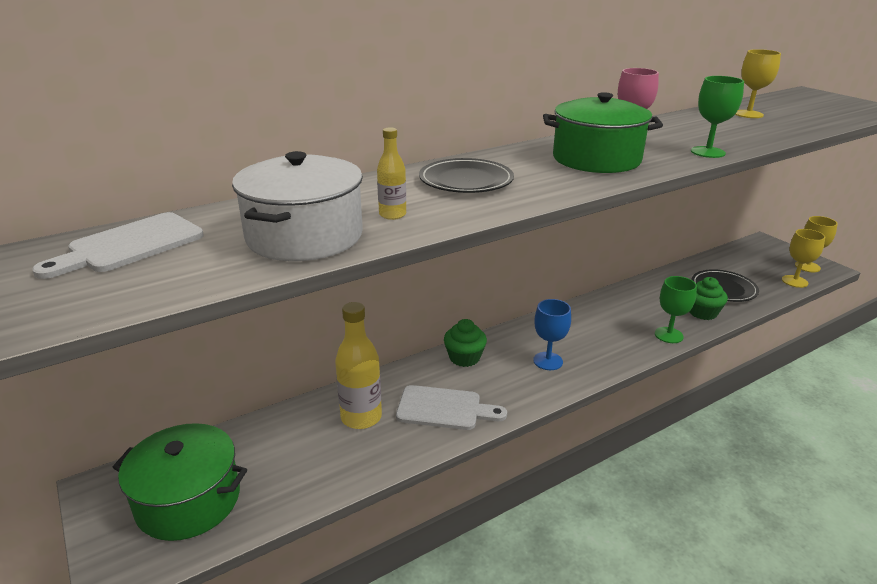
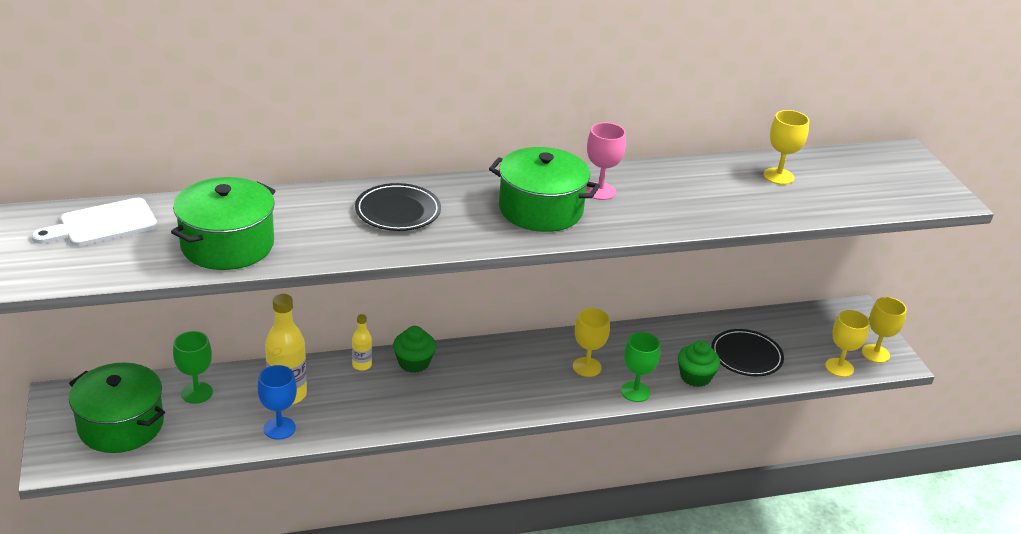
camera: 15 degrees right, 5 degrees up
white pot [232,151,363,261] -> green pot [171,177,276,270]
yellow bottle [377,128,406,220] -> yellow bottle moved to [352,314,372,371]
white cutting board [396,385,507,430] -> none
blue goblet [533,299,571,370] -> blue goblet moved to [258,365,297,440]
green goblet [691,76,744,158] -> green goblet moved to [173,331,213,404]
none -> yellow goblet [573,308,610,377]

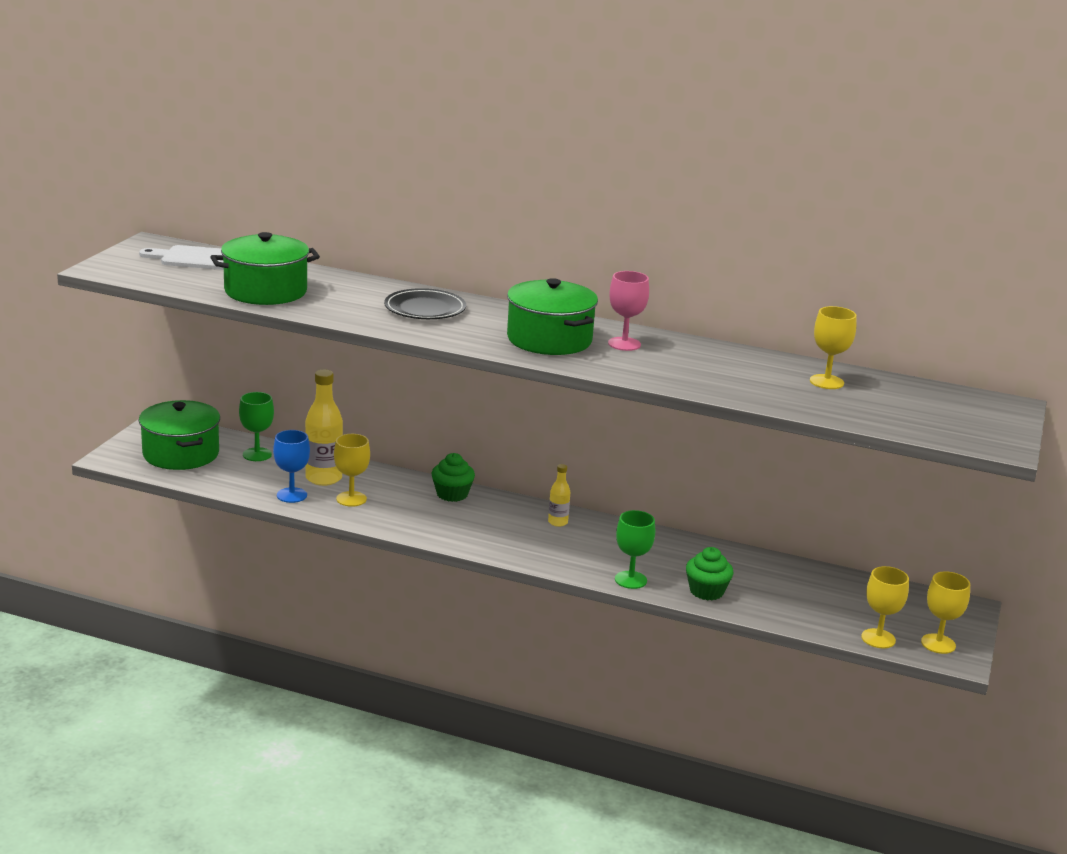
camera: 35 degrees right, 10 degrees down
yellow bottle [352,314,372,371] -> yellow bottle moved to [548,464,570,527]
yellow goblet [573,308,610,377] -> yellow goblet moved to [334,434,370,507]
black plate [711,329,784,376] -> none

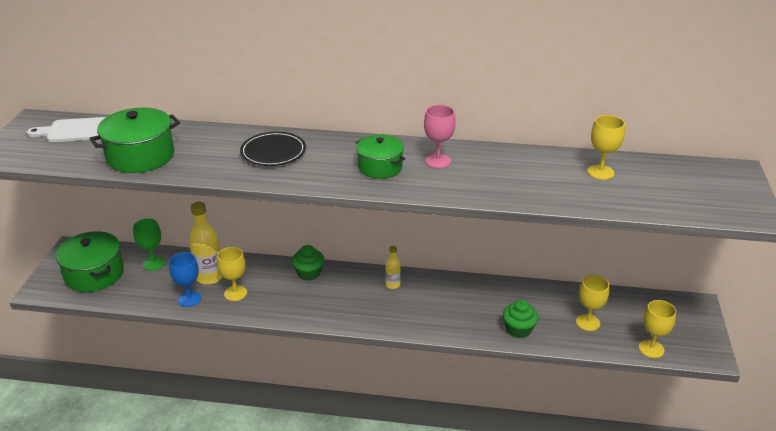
camera: 10 degrees left, 10 degrees up
green pot [507,278,598,355] -> green pot [356,135,405,179], size x0.65
green goblet [615,510,655,589] -> none
yellow goblet [921,571,970,654] -> yellow goblet moved to [576,275,609,331]

